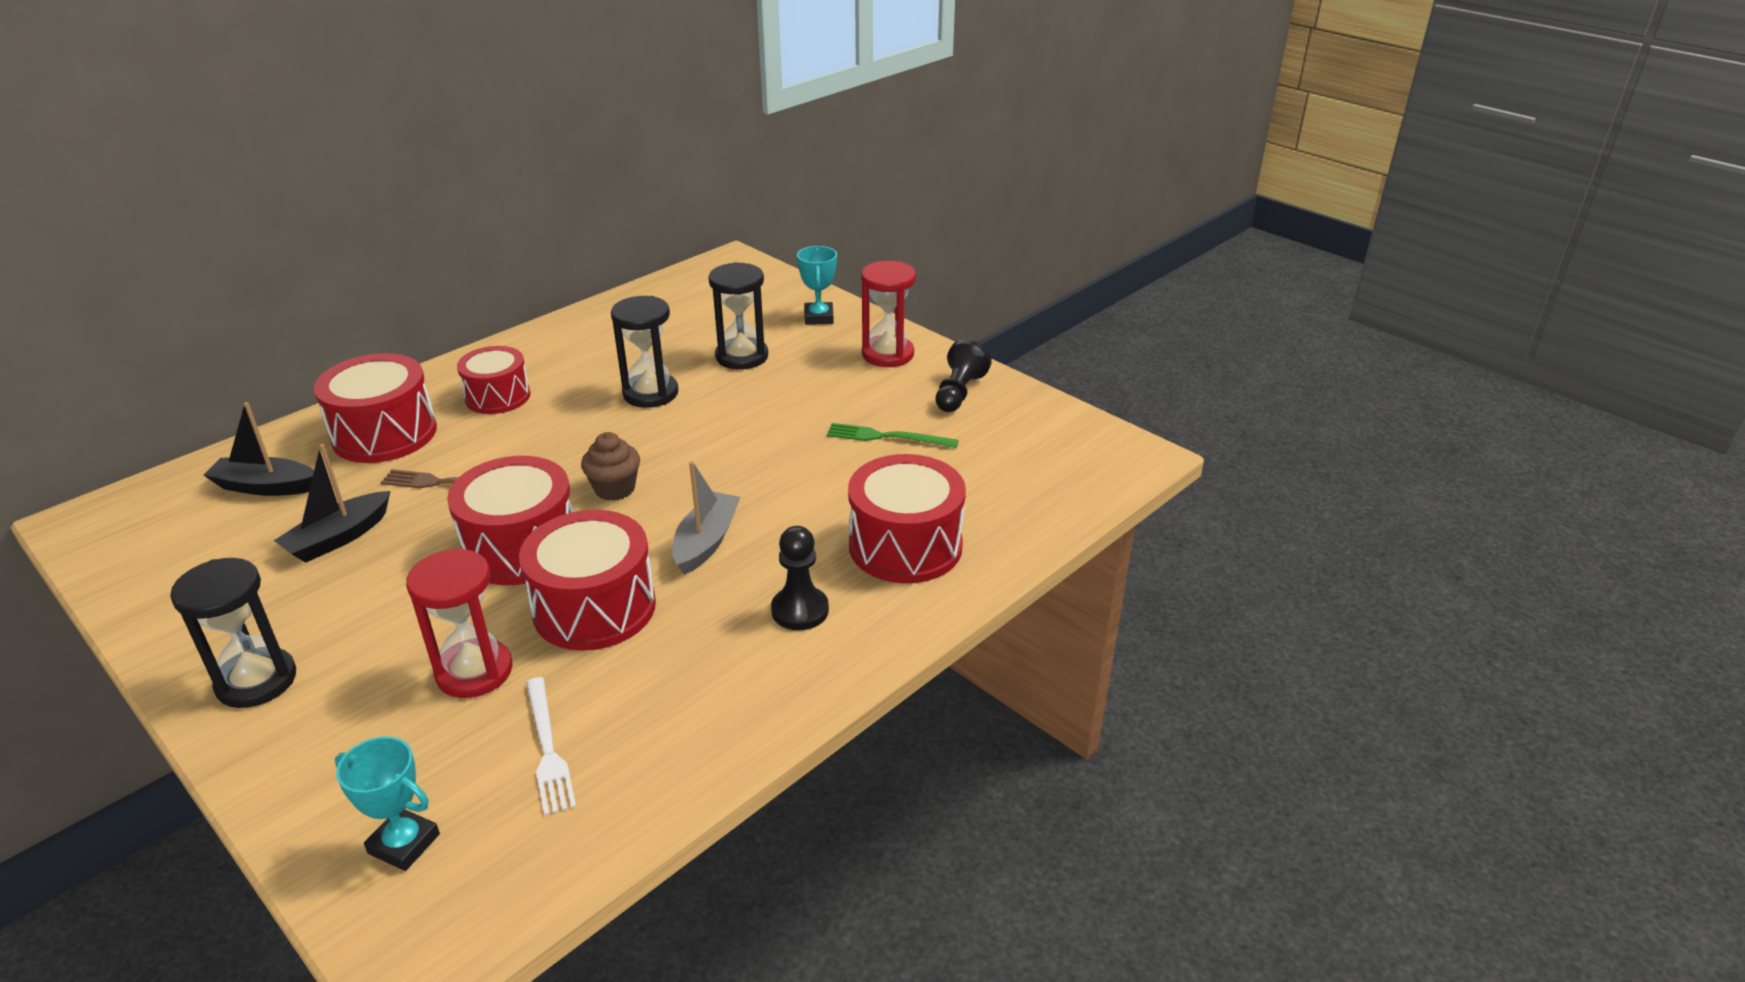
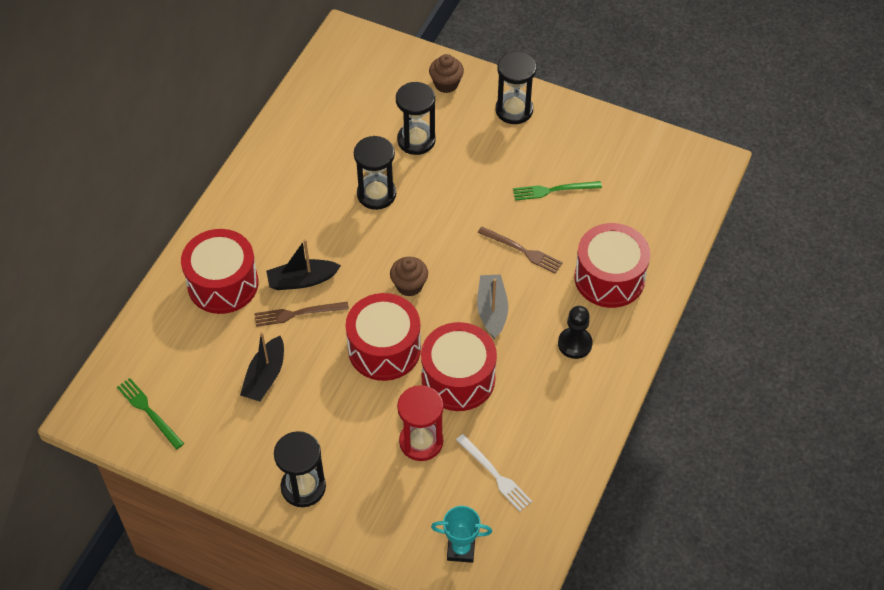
camera: 20 degrees left, 20 degrees up
black boat [204,402,314,496] -> black boat moved to [266,239,341,290]
red drum [457,346,530,414] -> none
turquoise trophy [797,246,837,325] -> brown cupcake [429,54,464,93]
red hourglass [861,261,916,367] -> black hourglass [496,52,537,124]
black pawn [936,339,992,412] -> none
none -> green fork [117,378,184,450]
none -> brown fork [478,227,563,274]

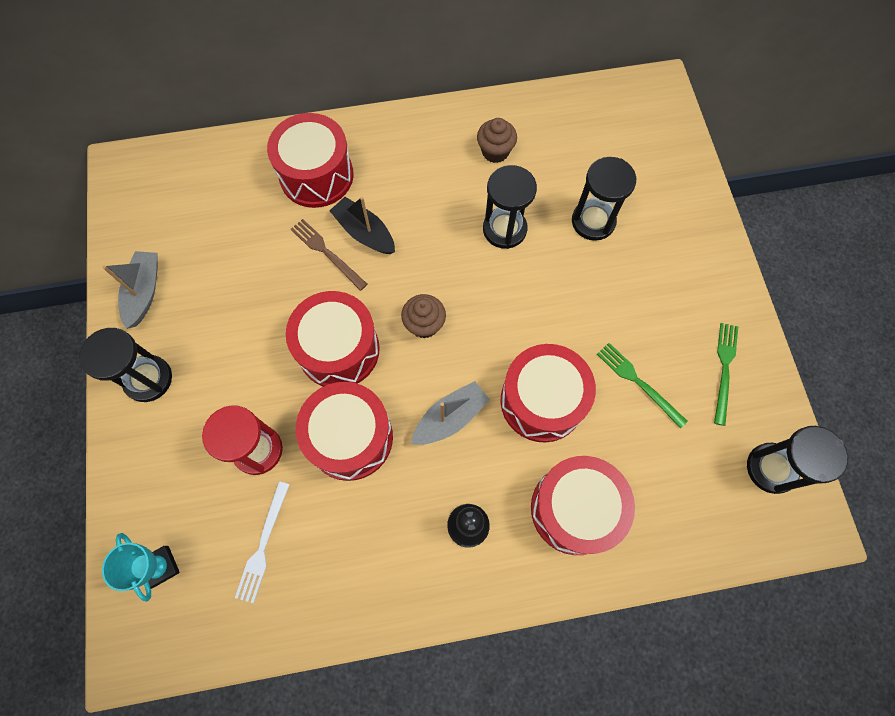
camera: 55 degrees right, 15 degrees up
green fork [117,378,184,450] -> green fork moved to [714,323,738,426]
black boat [240,332,284,401] -> none
brown cupcake [429,54,464,93] -> brown cupcake moved to [477,118,517,163]
brown fork [478,227,563,274] -> red drum [501,344,596,442]
black hourglass [496,52,537,124] -> black hourglass moved to [747,426,848,494]
none -> grey boat [102,251,158,329]

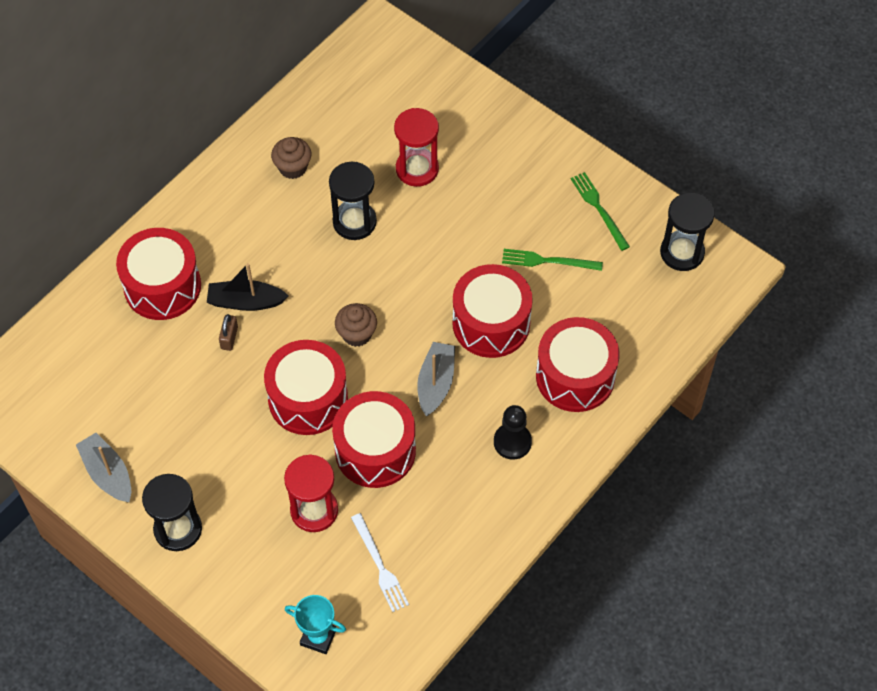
camera: 40 degrees left, 10 degrees down
brown fork [291,219,368,291] -> brown padlock [219,314,238,351]
black hourglass [572,157,636,241] -> red hourglass [394,108,439,187]

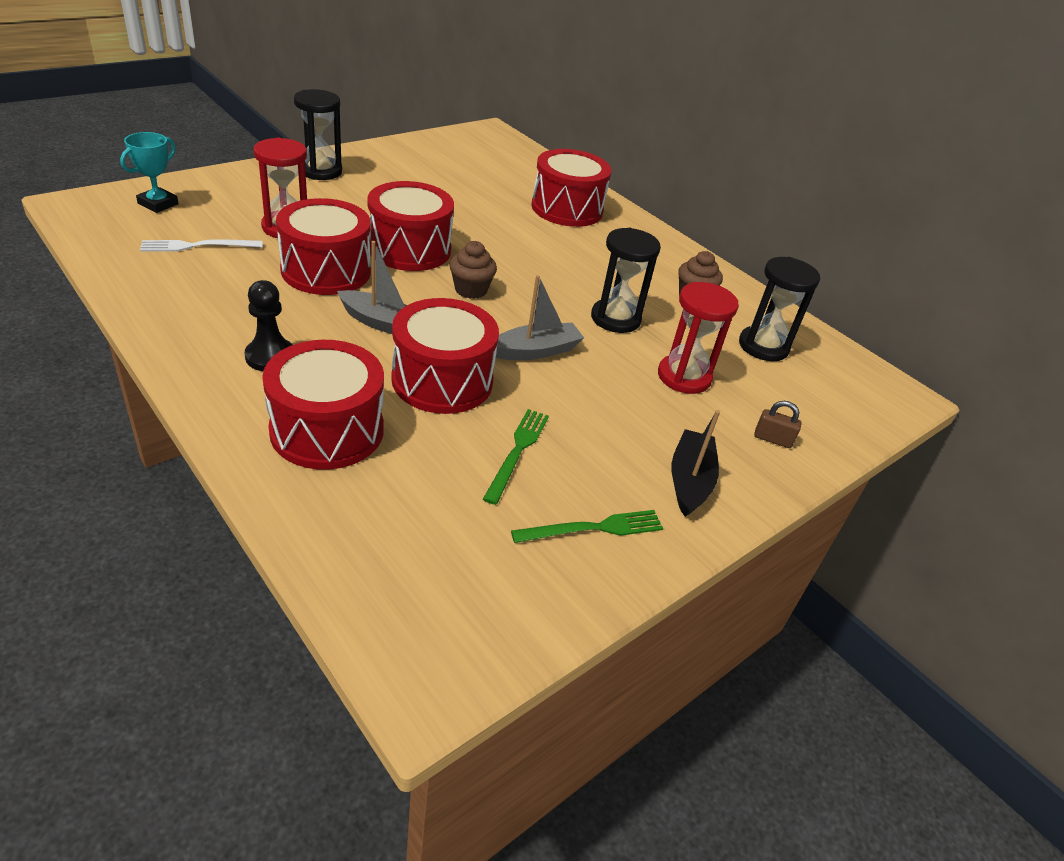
camera: 95 degrees right, 20 degrees down
grey boat [76,433,131,502] -> grey boat moved to [496,275,584,360]
black boat [207,263,288,311] -> black boat moved to [671,410,720,517]
brown padlock [219,314,238,351] -> brown padlock moved to [754,401,801,448]
black hourglass [660,193,715,271] -> black hourglass moved to [739,257,820,361]

